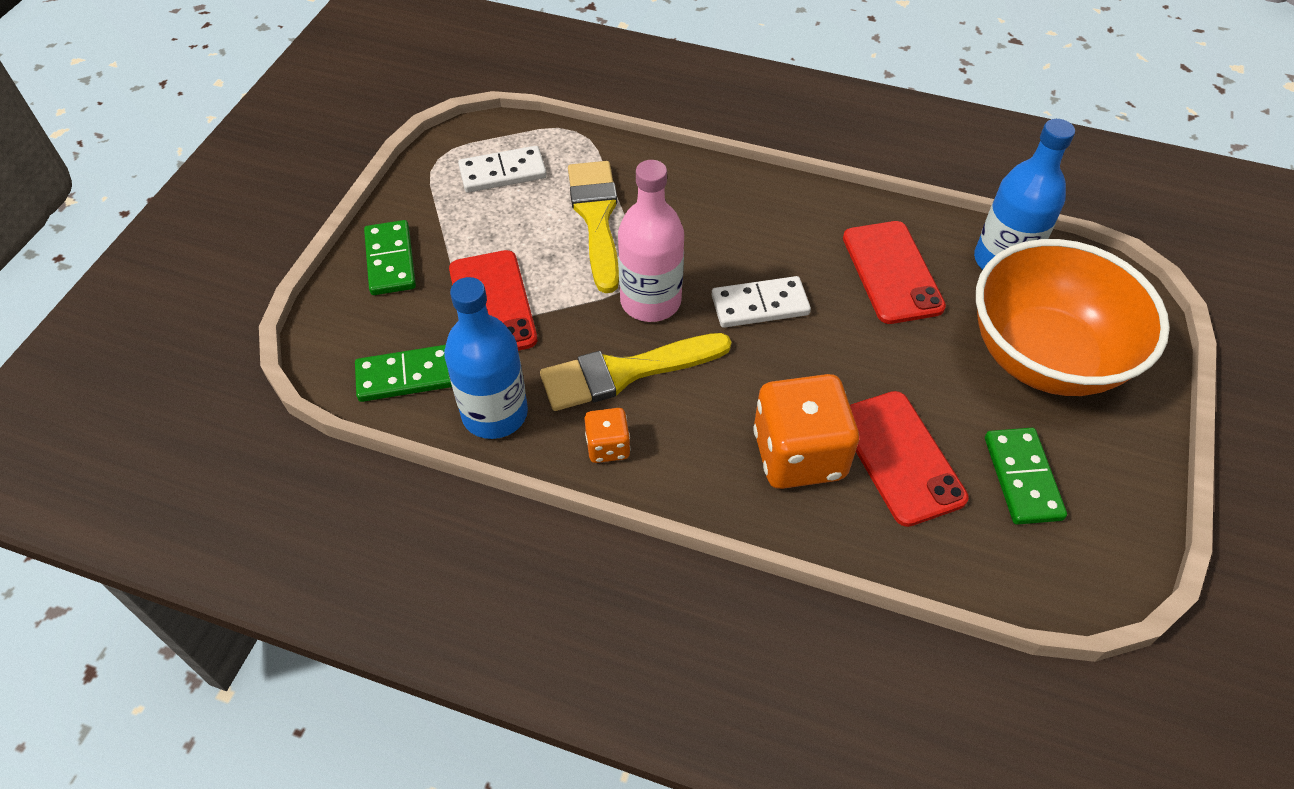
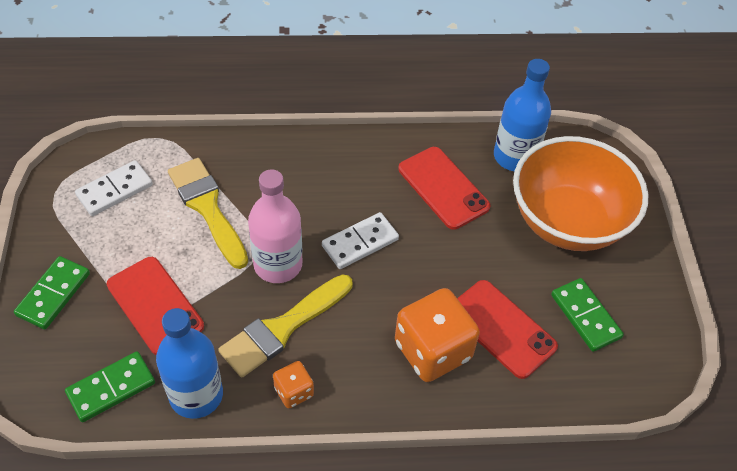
camera: 25 degrees left, 0 degrees up
green domino [364,220,416,295] -> green domino turned 60 degrees clockwise [14,256,90,330]

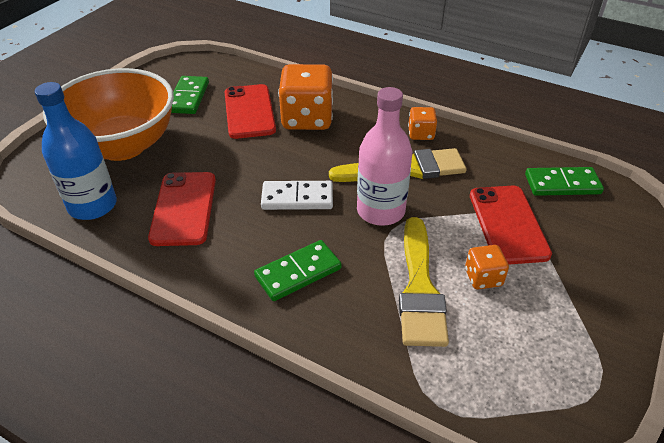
camera: 145 degrees left, 10 degrees down
green domino [14,256,90,330] -> green domino moved to [254,240,342,301]
white domino [75,160,153,216] -> none
blue bottle [156,308,223,419] -> none
none -> orange dice [465,245,509,289]

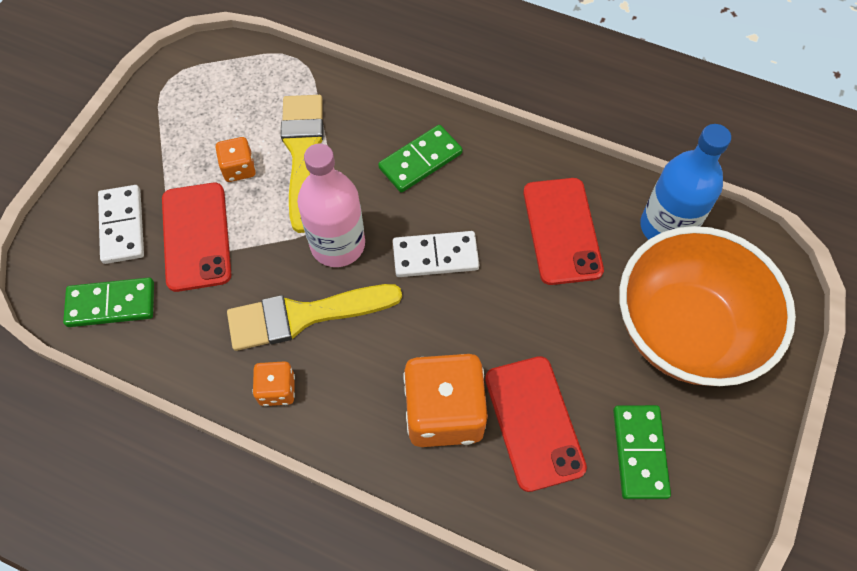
camera: 175 degrees right, 20 degrees up
none -> white domino [98,185,144,264]

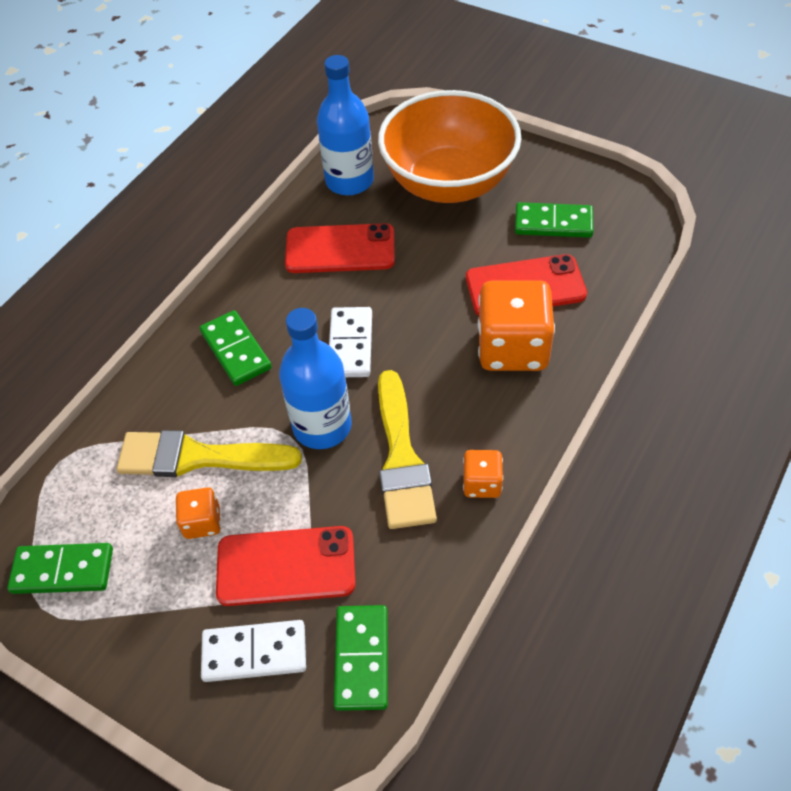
camera: 80 degrees left, 10 degrees down
pink bottle [297,143,365,267] -> blue bottle [279,308,352,449]
none -> green domino [7,543,113,594]

